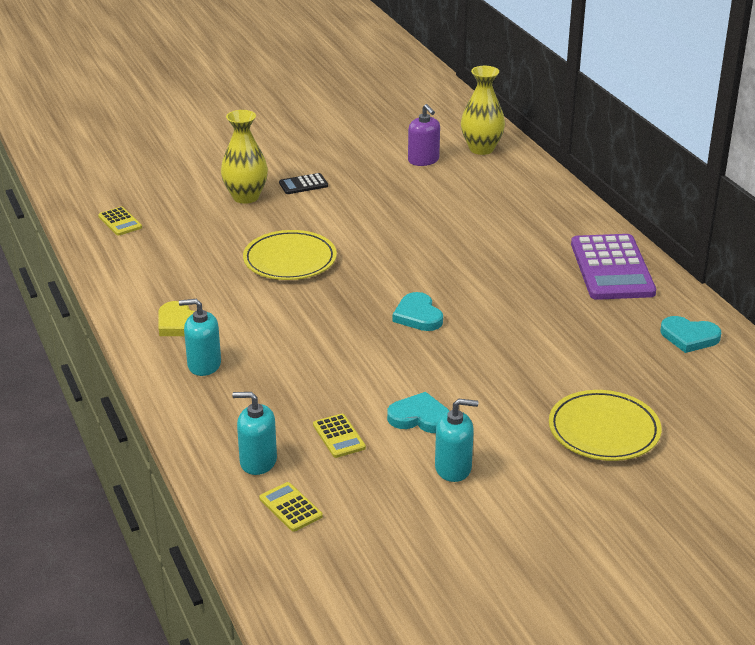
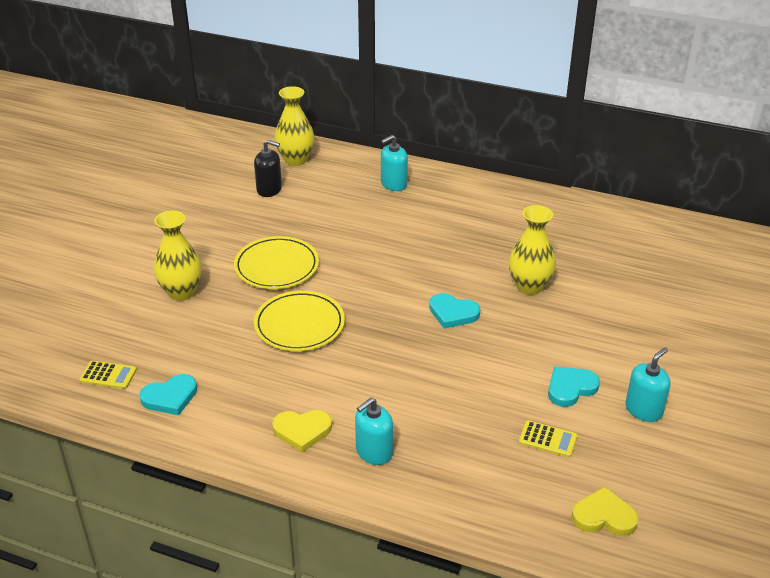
camera: 45 degrees left, 5 degrees up
turquoise soap dispenser [232,392,277,475] -> turquoise soap dispenser moved to [381,135,408,191]
yellow calculator [259,482,323,532] -> yellow heart [571,487,639,536]
black calculator [279,173,328,194] -> none
purple soap dispenser [408,104,440,166] -> black soap dispenser [254,140,282,197]
yellow plate [549,390,662,461] -> yellow plate moved to [234,236,319,289]
purple calculator [571,234,656,300] -> none
turquoise heart [660,316,721,353] -> turquoise heart moved to [139,374,197,415]
none -> yellow vase [509,205,556,295]

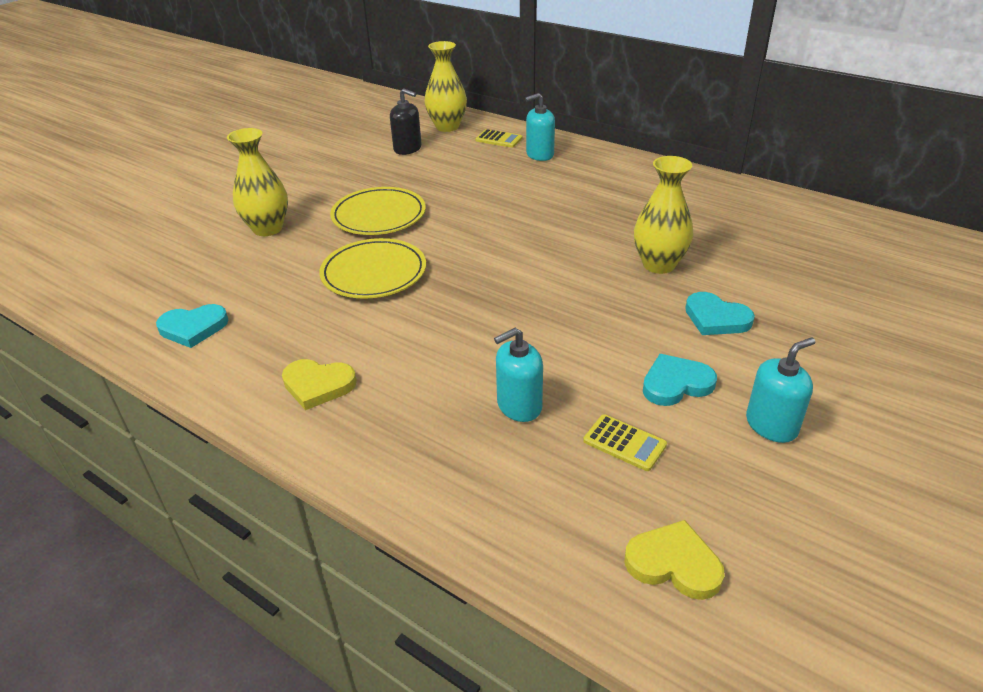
camera: 15 degrees right, 0 degrees up
yellow calculator [79,361,137,389] -> yellow calculator moved to [475,129,522,148]
turquoise soap dispenser [355,397,393,465] -> turquoise soap dispenser moved to [494,328,543,422]
turquoise heart [429,293,480,329] -> turquoise heart moved to [685,292,755,335]

